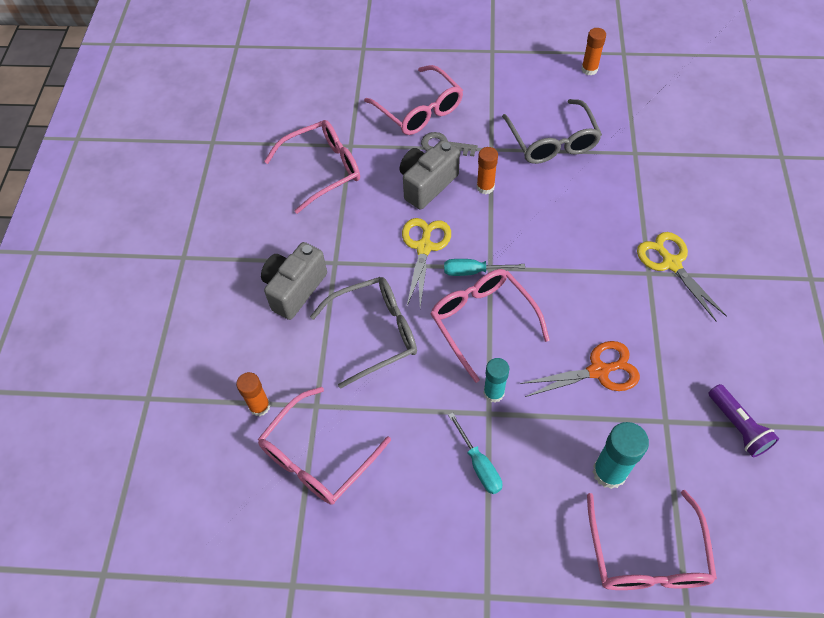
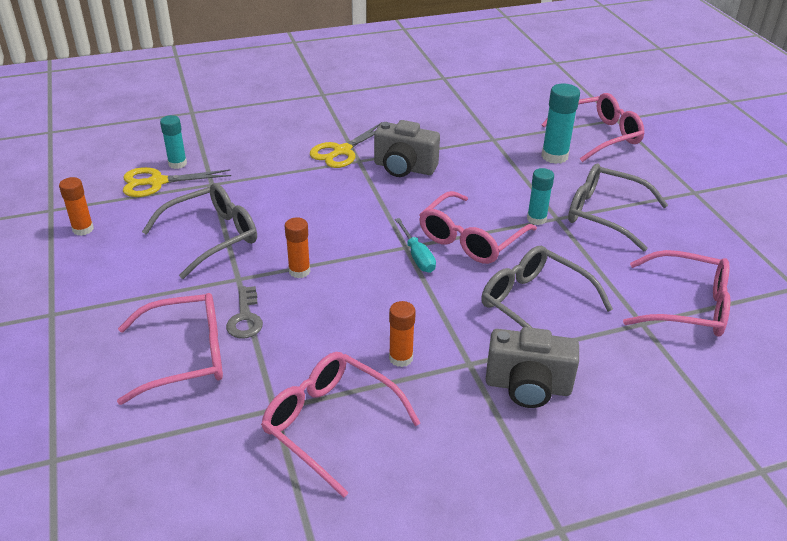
camera: 115 degrees left, 20 degrees down
orange glue stick [236,372,271,416] -> orange glue stick moved to [389,301,416,367]
pink glasses [364,65,463,135] -> pink glasses turned 45 degrees clockwise [117,293,223,405]
grey camera [400,140,460,210] -> grey camera moved to [374,120,440,177]
yellow scissors [402,218,451,307] -> yellow scissors moved to [123,167,231,197]
turquoise screwdriver [448,413,502,494] -> grey glasses [568,164,668,251]
orange scissors [520,341,640,397] -> none
purple flashlight [708,384,779,457] -> none
none -> turquoise glue stick [160,115,187,169]

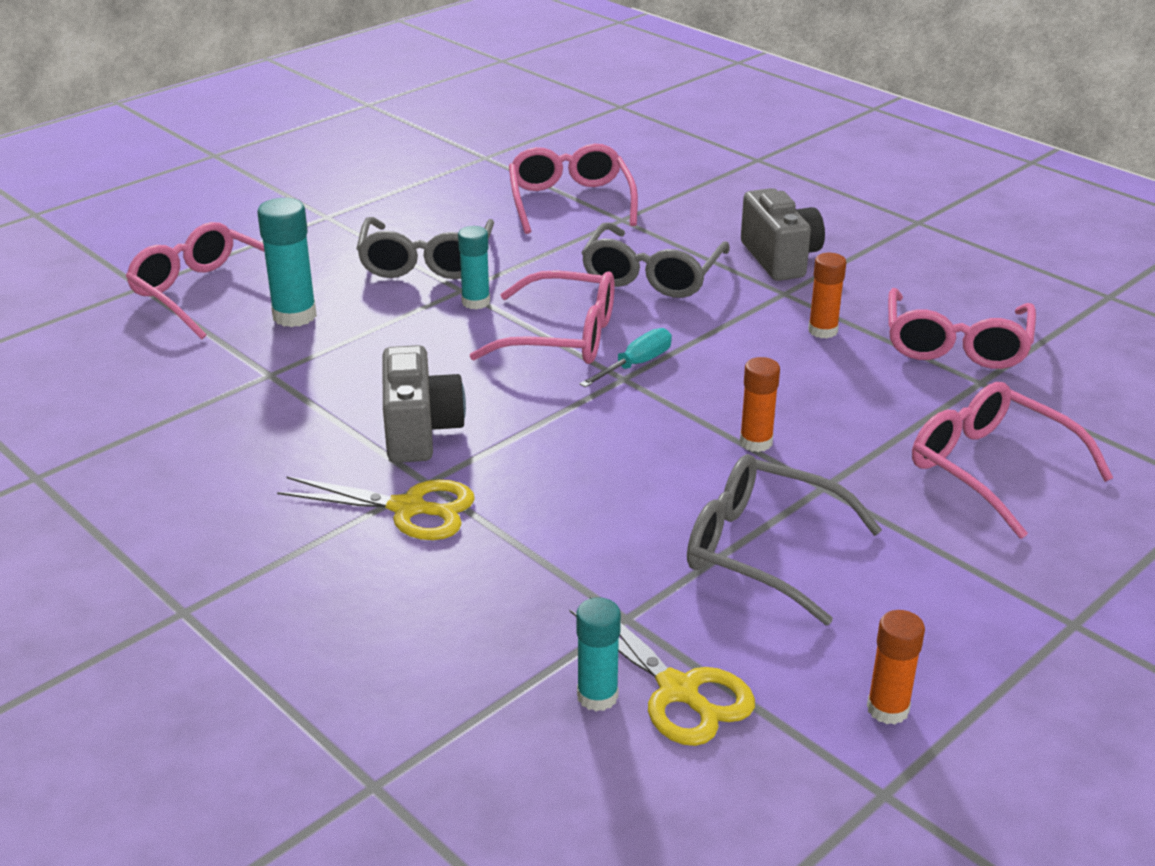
camera: 115 degrees left, 5 degrees down
grey key [226,286,263,338] -> none

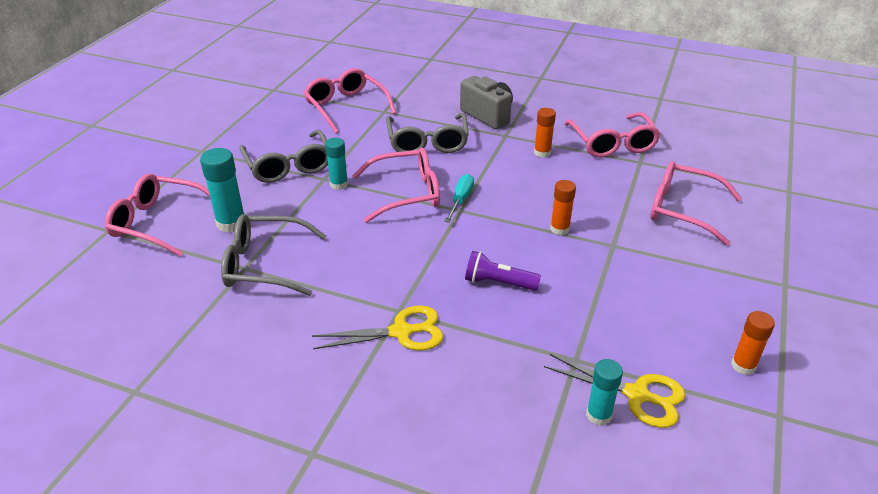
camera: 25 degrees left, 5 degrees up
grey camera [383,345,466,463] -> none
grey glasses [687,454,882,625] -> grey glasses moved to [221,214,326,296]
none -> purple flashlight [465,251,541,291]

